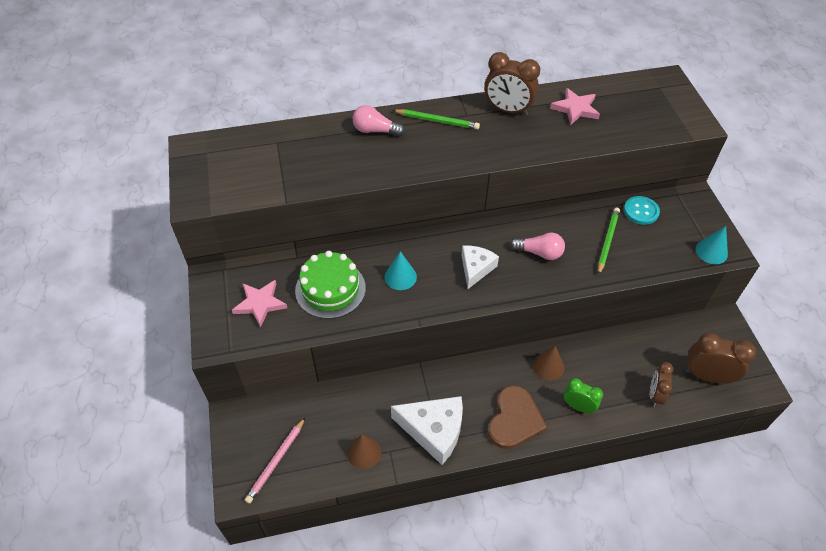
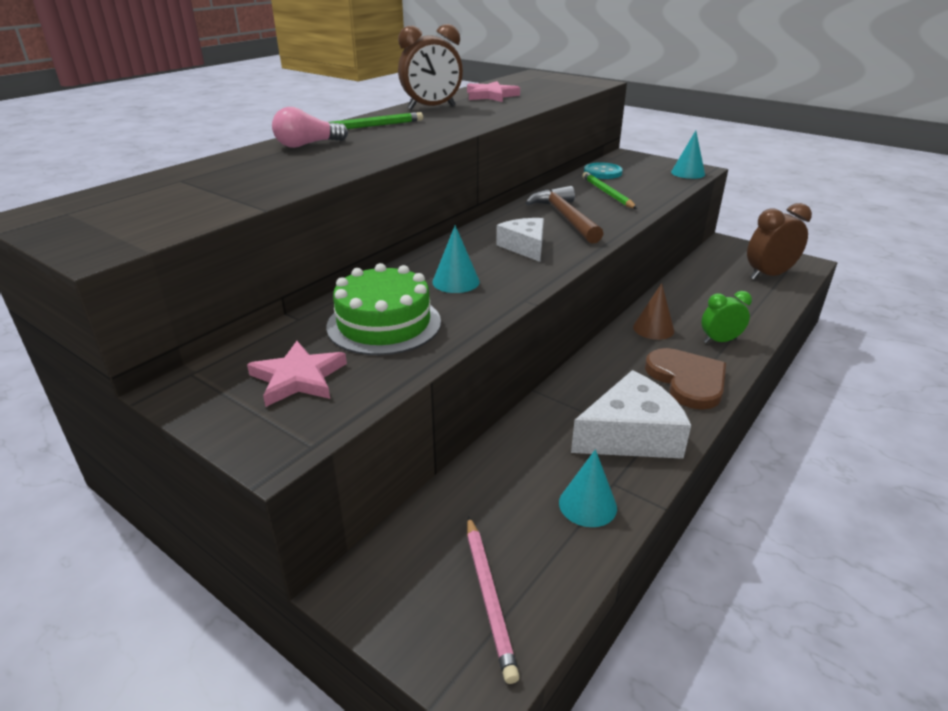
camera: 40 degrees left, 20 degrees down
brown cone [347,434,381,469] -> turquoise cone [559,449,617,527]
pink light bulb [510,232,565,260] -> brown hammer [526,186,603,244]
brown clock [650,362,674,407] -> none

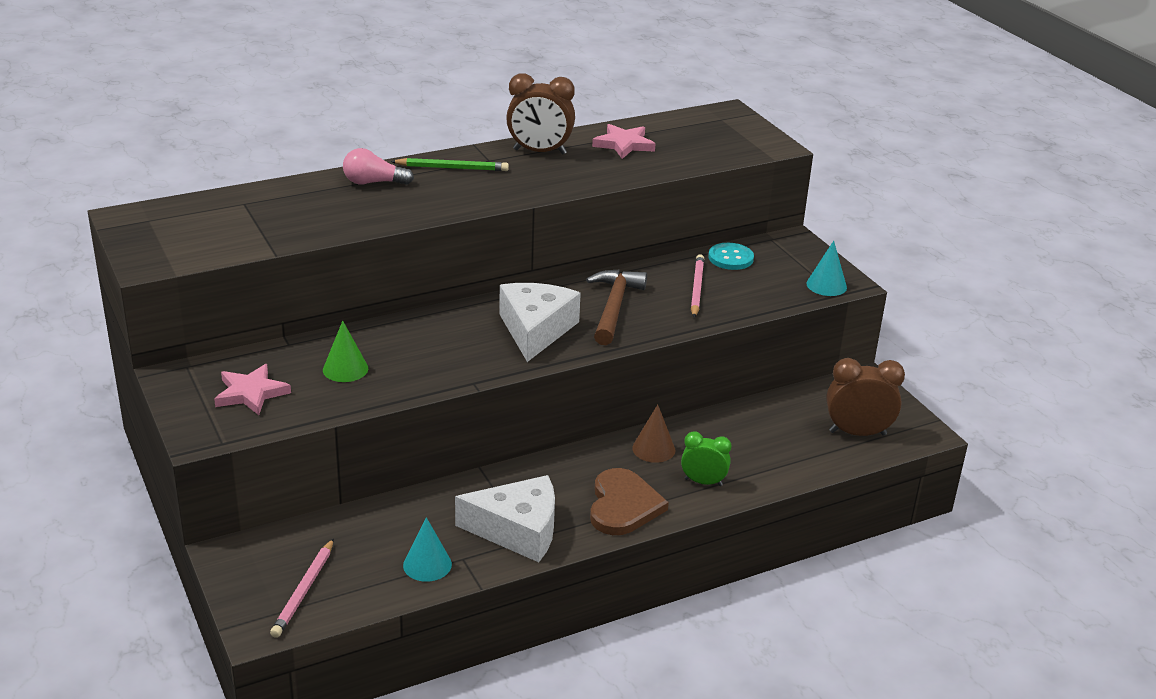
camera: 25 degrees right, 0 degrees up
green cake [326,263,441,355] -> green cone [323,321,368,382]
turquoise cone [432,225,480,293] -> none
white cheese [496,218,544,262] -> white cheese [499,283,581,362], size x1.60
green pencil [582,172,637,209] -> pink pencil [691,254,704,318]

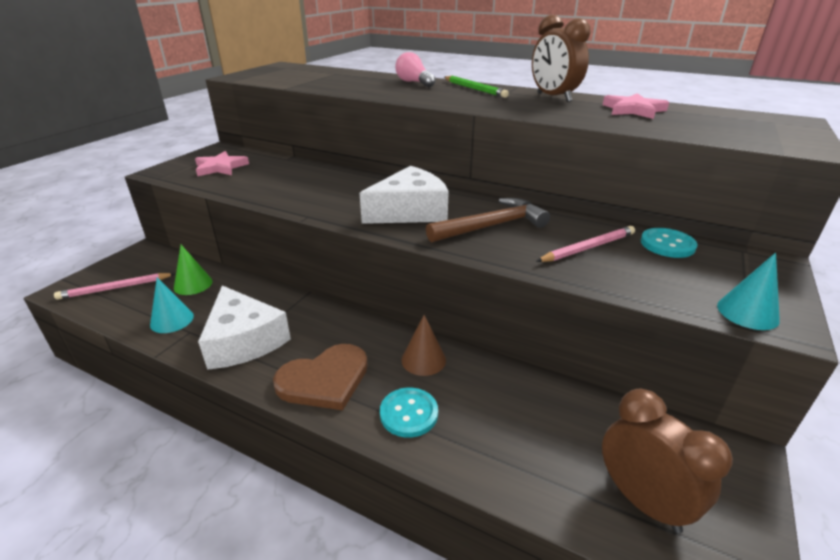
camera: 55 degrees right, 0 degrees up
green cone [323,321,368,382] -> green cone moved to [174,245,212,295]
green clock [681,431,731,486] -> turquoise button [380,388,438,438]

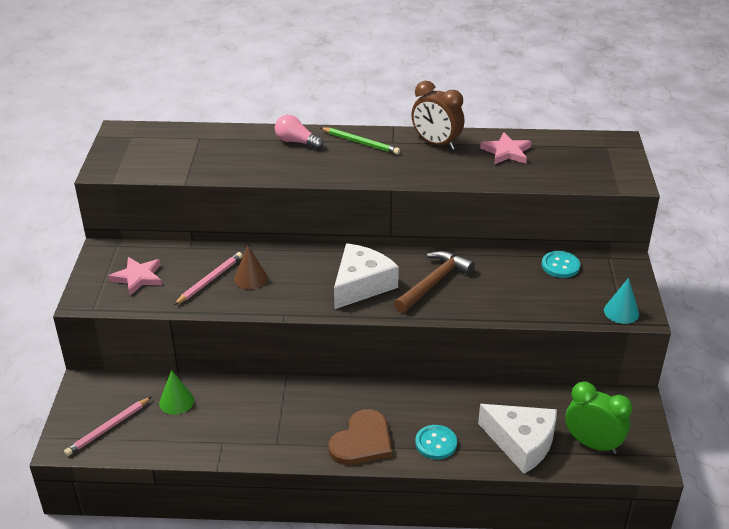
camera: 25 degrees left, 5 degrees up
turquoise cone [150,278,194,333] -> none
white cheese [198,285,291,370] -> white cheese moved to [478,404,557,474]
brown cone [401,315,446,376] -> brown cone moved to [234,245,268,289]
pink pencil [536,226,635,262] -> pink pencil moved to [174,252,243,305]
brown clock [602,389,733,533] -> green clock [565,381,632,454]

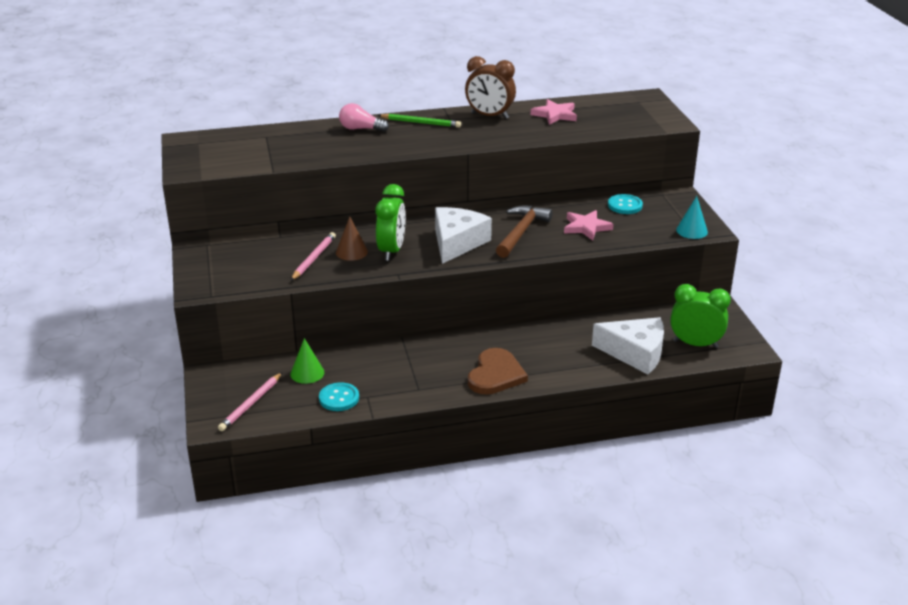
camera: 15 degrees left, 5 degrees down
pink star [108,257,162,295] -> pink star moved to [564,210,614,241]
turquoise button [415,425,457,459] -> turquoise button moved to [319,382,359,411]
none -> green clock [375,184,406,261]

